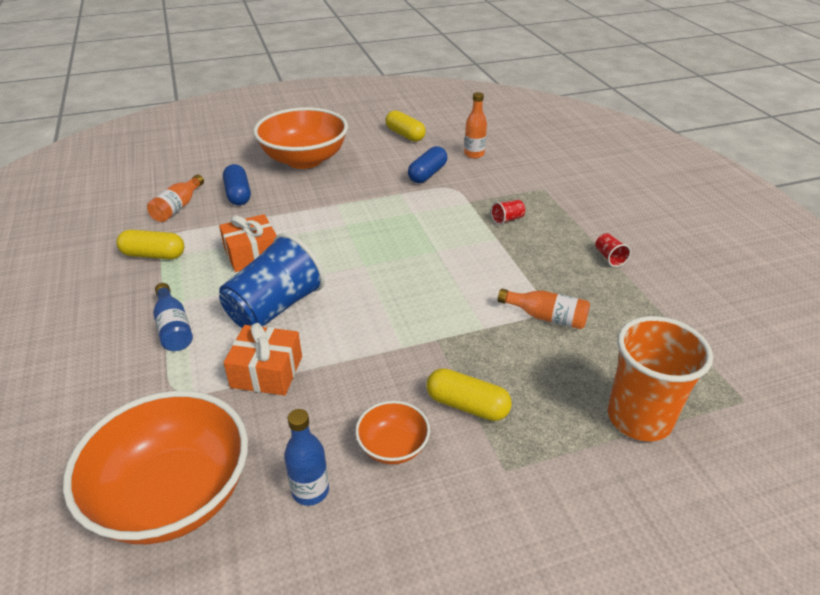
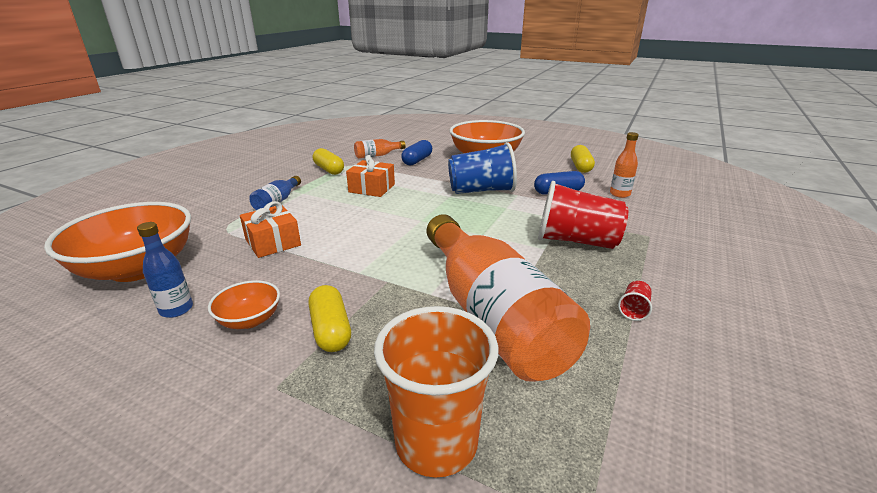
camera: 45 degrees right, 10 degrees down
blue cup [219,233,325,328] -> blue cup moved to [448,142,517,194]
red cup [491,200,525,225] -> red cup [538,181,628,249], size x2.50
orange bottle [498,289,590,329] -> orange bottle [427,214,590,382], size x2.39

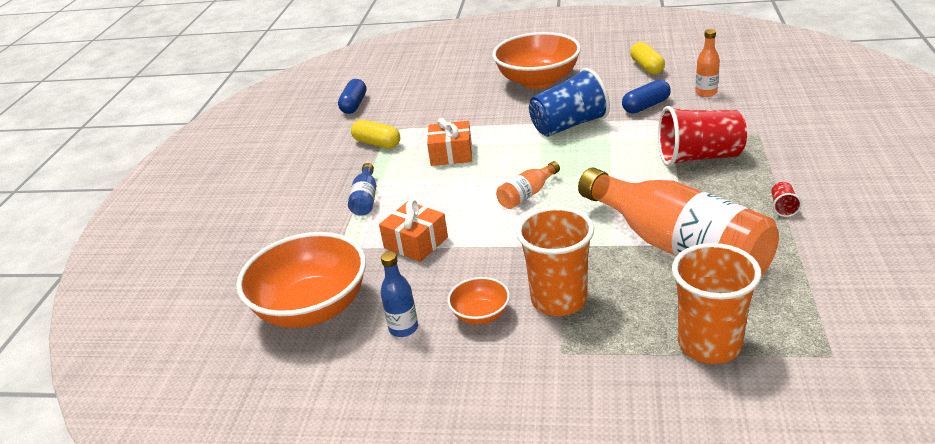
camera: 15 degrees left, 5 degrees up
yellow capsule [308,285,351,352] -> orange cup [516,207,594,316]
orange bottle [354,139,406,158] -> orange bottle moved to [496,161,560,209]
blue capsule [401,140,432,165] -> blue capsule moved to [338,79,366,114]

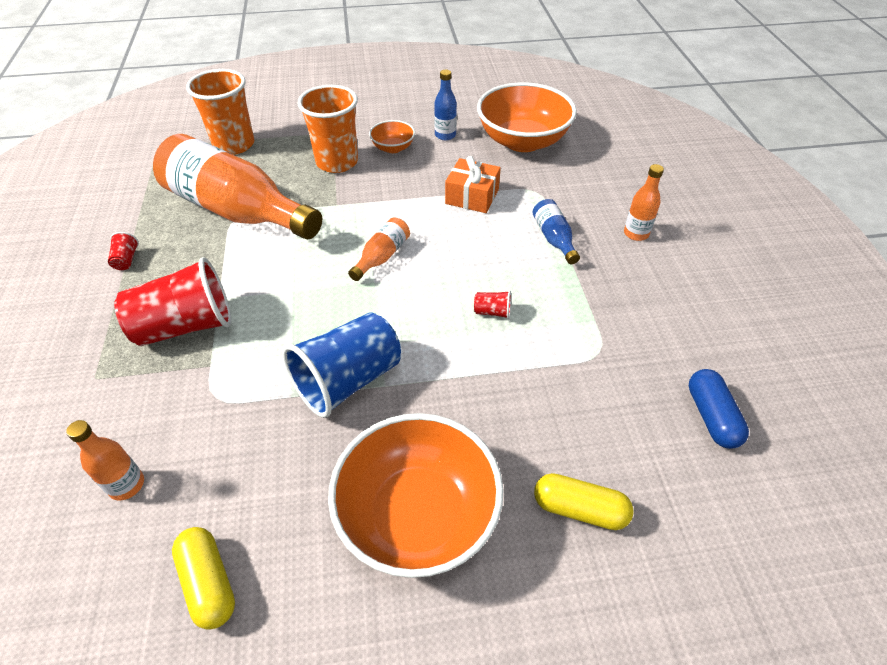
camera: 160 degrees right, 15 degrees up
yellow capsule [351,120,400,148] -> yellow capsule moved to [534,473,634,530]
orange gift [427,118,472,166] -> red cup [474,291,511,319]
blue capsule [622,80,671,114] -> none
none -> orange bottle [624,164,664,241]

